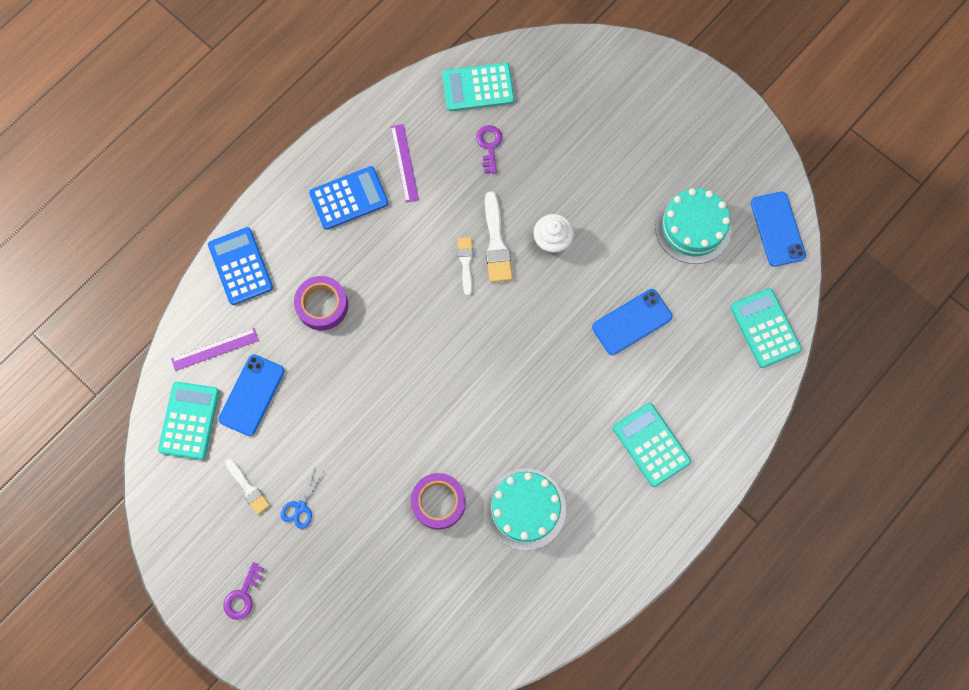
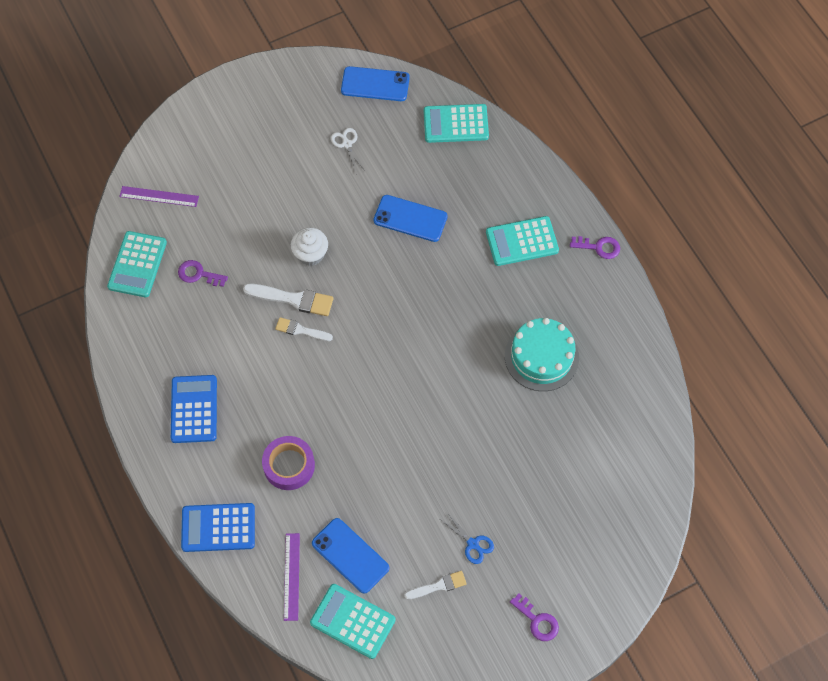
camera: 70 degrees left, 10 degrees down
purple ruler [391,124,419,203] -> purple ruler moved to [119,186,199,207]
purple tape [411,473,466,529] -> none
blue phone [592,289,672,355] -> blue phone turned 60 degrees counterclockwise [374,195,448,242]
turquoise cake [655,188,732,264] -> white scissors [331,128,365,173]
none -> purple key [570,236,620,259]

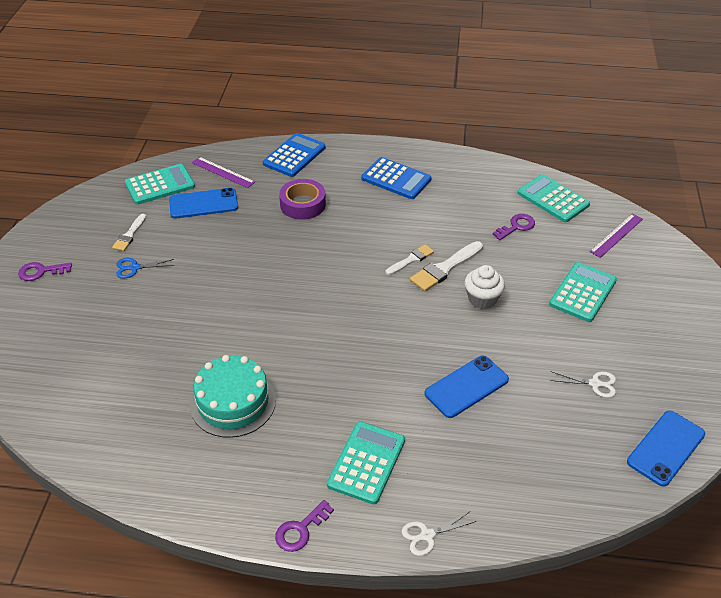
camera: 125 degrees right, 20 degrees down
turquoise calculator [424,104,489,143] -> turquoise calculator moved to [549,262,617,322]
none -> white scissors [402,512,476,556]

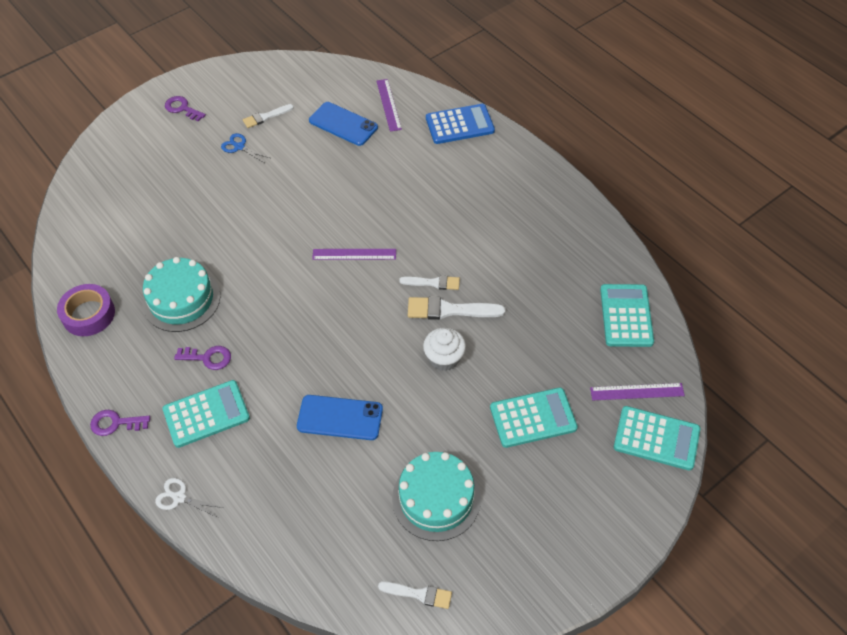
camera: 45 degrees right, 10 degrees up
turquoise calculator [125,164,195,205] -> turquoise calculator moved to [614,406,700,471]
purple tape [279,179,326,220] -> purple tape moved to [57,284,115,336]
blue calculator [361,157,432,199] -> none
purple key [492,214,535,240] -> purple key moved to [174,346,231,370]
white scissors [550,371,616,398] -> turquoise cake [392,452,481,541]
blue phone [627,410,705,487] -> white brush [378,581,452,609]
none -> purple ruler [312,249,396,260]

